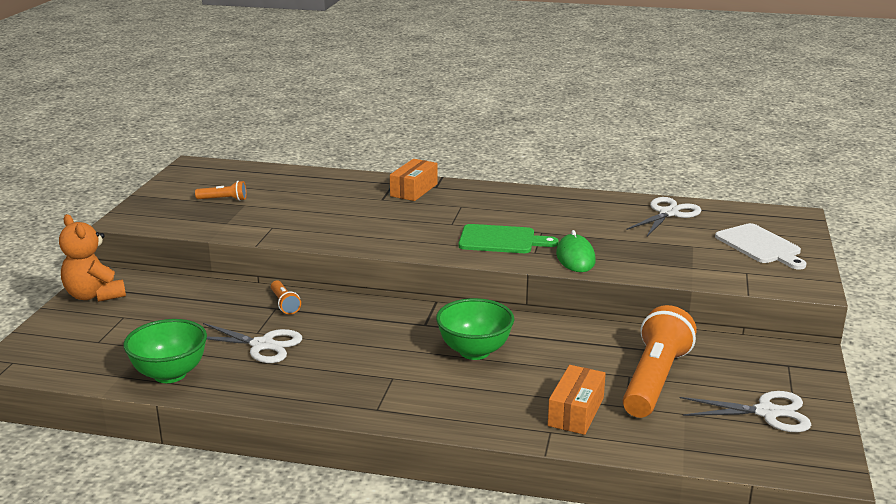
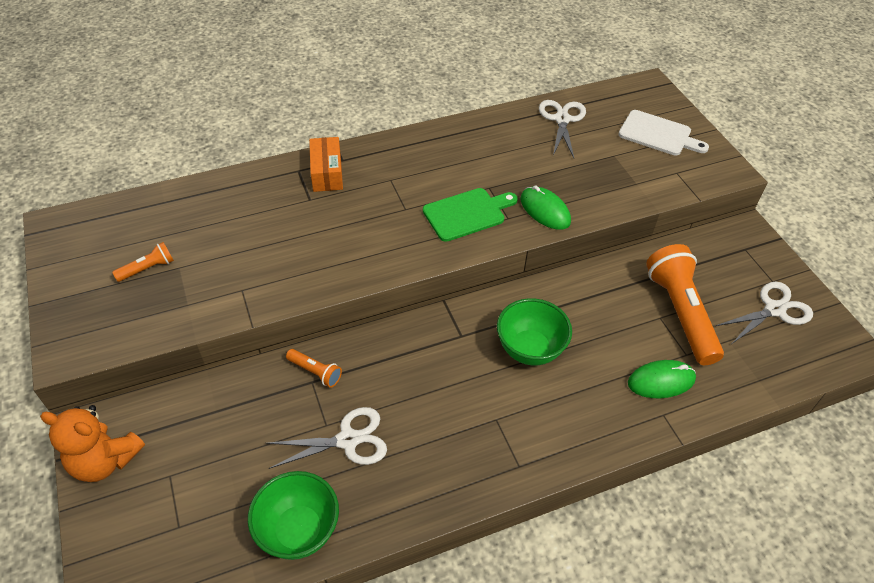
camera: 35 degrees left, 25 degrees up
orange box [548,365,606,435] -> green mouse [628,360,696,398]

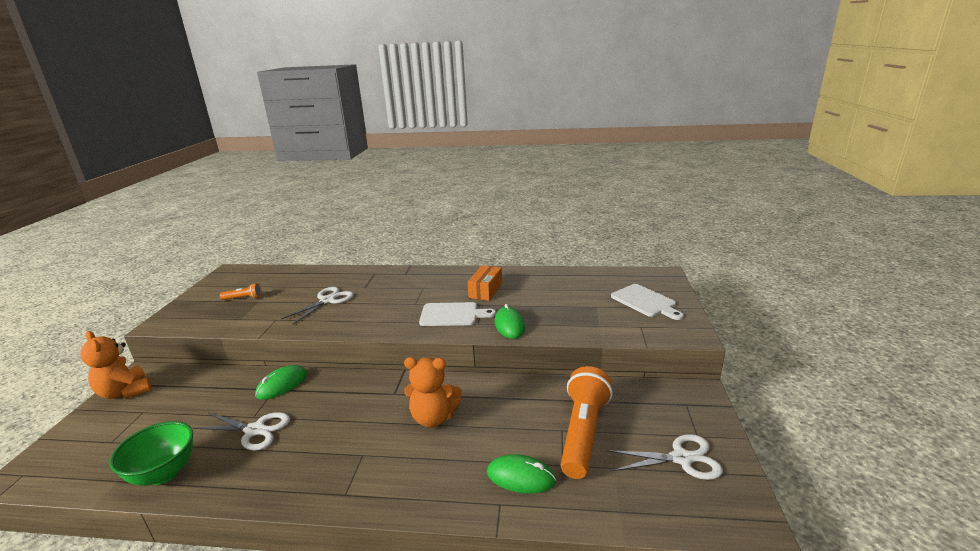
camera: 30 degrees right, 25 degrees down
orange flashlight [286,349,342,388] -> green mouse [255,365,307,400]
orange box [309,137,343,192] -> orange box moved to [468,265,502,301]
green cutting board [423,188,518,242] -> white cutting board [419,302,496,326]
green bowl [497,298,572,365] -> orange teddy bear [404,357,462,428]
white scissors [539,100,586,158] -> white scissors moved to [281,287,354,324]

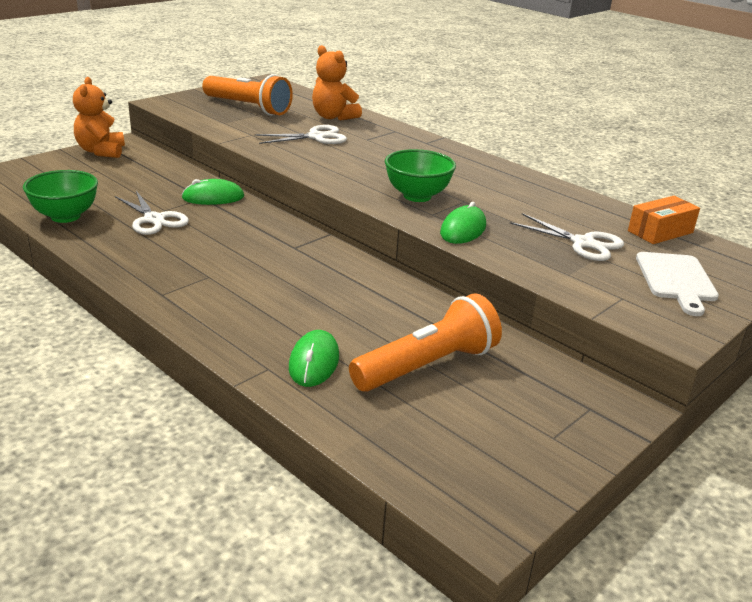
camera: 35 degrees right, 5 degrees up
orange flashlight [220,283,261,300] -> orange flashlight [202,74,293,116], size x2.21
orange teddy bear [404,357,462,428] -> orange teddy bear moved to [312,45,362,121]
white cutting board [419,302,496,326] -> green bowl [385,149,456,202]
orange box [468,265,502,301] -> orange box moved to [628,196,700,244]
green mouse [487,454,556,493] -> green mouse turned 45 degrees clockwise [289,330,339,387]
white scissors [607,434,723,480] -> white scissors moved to [510,213,624,261]

